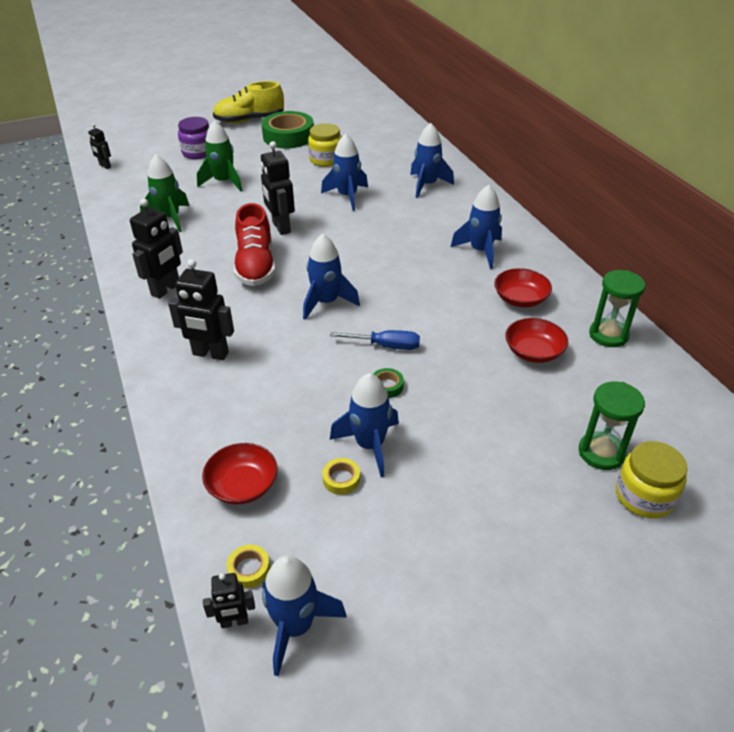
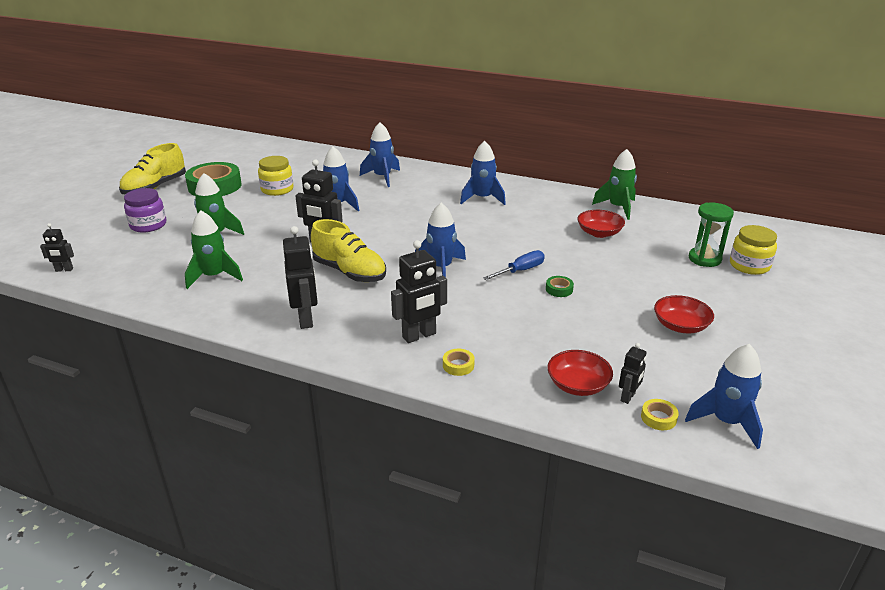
camera: 45 degrees left, 10 degrees down
black robot [203,573,255,628] -> black robot moved to [619,343,646,404]
red shoe [234,203,276,286] -> yellow shoe [311,219,386,282]
yellow tape [322,458,360,495] -> yellow tape moved to [443,349,475,376]
blue rocket [330,373,399,477] -> none
red bowl [494,268,552,307] -> red bowl moved to [654,295,714,334]
green hourglass [589,270,645,347] -> green rocket [592,149,637,220]

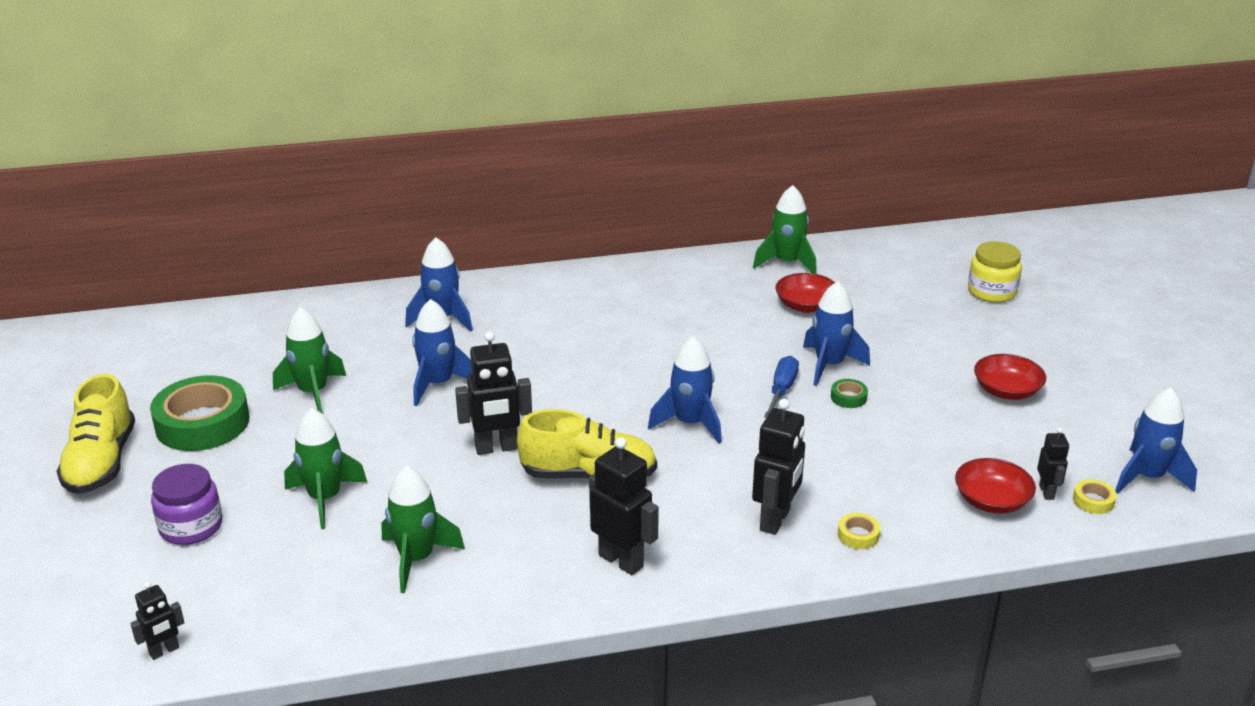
camera: 35 degrees left, 0 degrees up
yellow jar [258,156,293,196] -> green rocket [273,307,346,413]
blue rocket [460,141,506,205] -> blue rocket moved to [803,281,870,386]
green hourglass [689,202,734,267] -> none

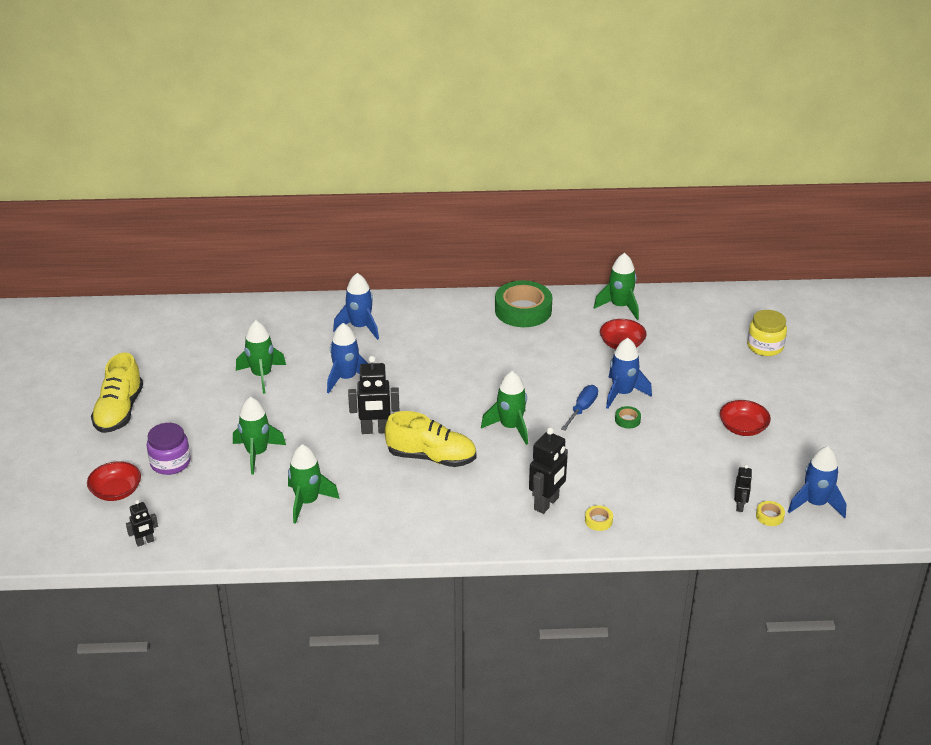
camera: 10 degrees right, 5 degrees up
green tape [150,375,249,451] -> green tape moved to [495,281,552,327]
black robot [589,437,659,575] -> none
blue rocket [648,336,722,444] -> green rocket [481,371,528,445]
red bowl [955,458,1036,514] -> red bowl moved to [87,461,141,501]

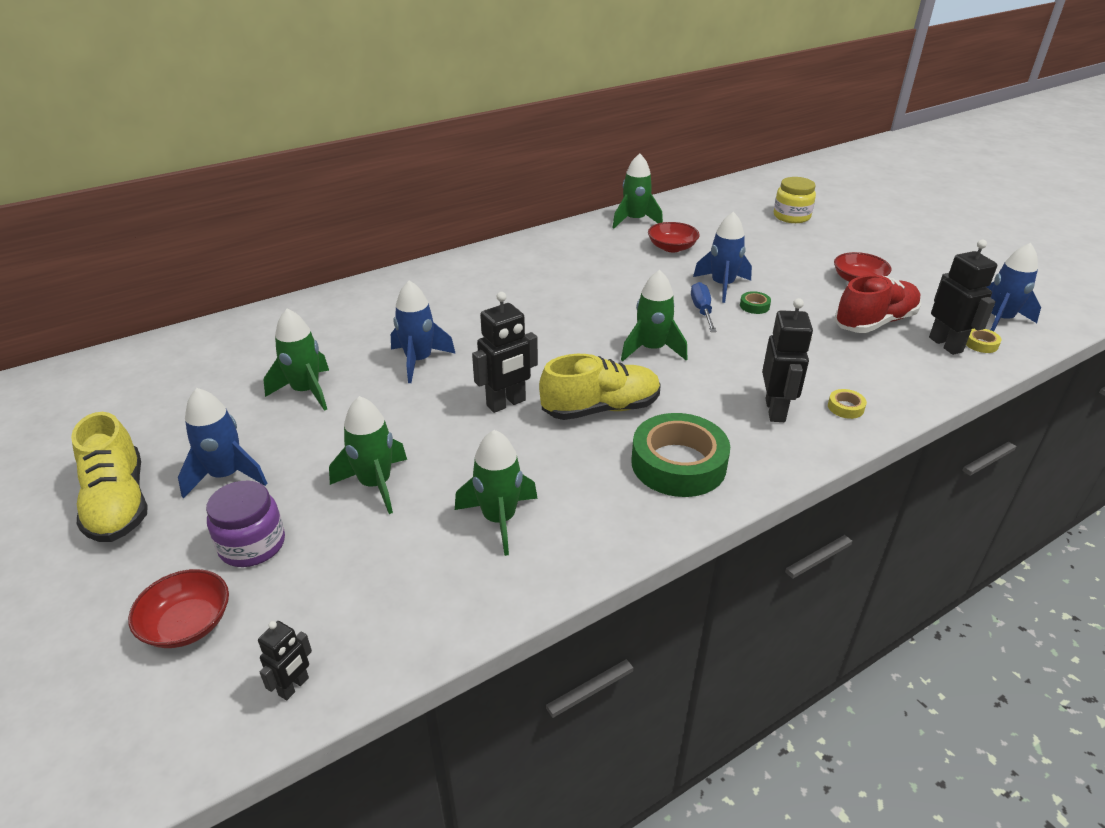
camera: 30 degrees left, 0 degrees up
blue rocket [333,273,379,340] -> blue rocket moved to [178,388,268,499]
green tape [495,281,552,327] -> green tape moved to [631,413,730,497]
black robot [734,465,752,512] -> black robot [929,240,997,355], size x1.80
none -> red shoe [834,275,921,333]

